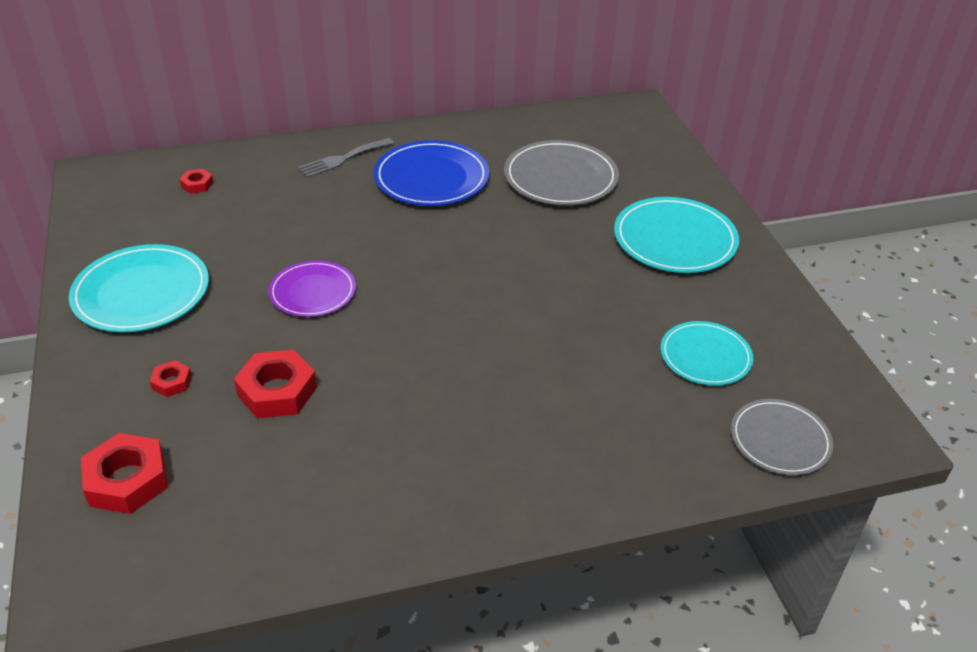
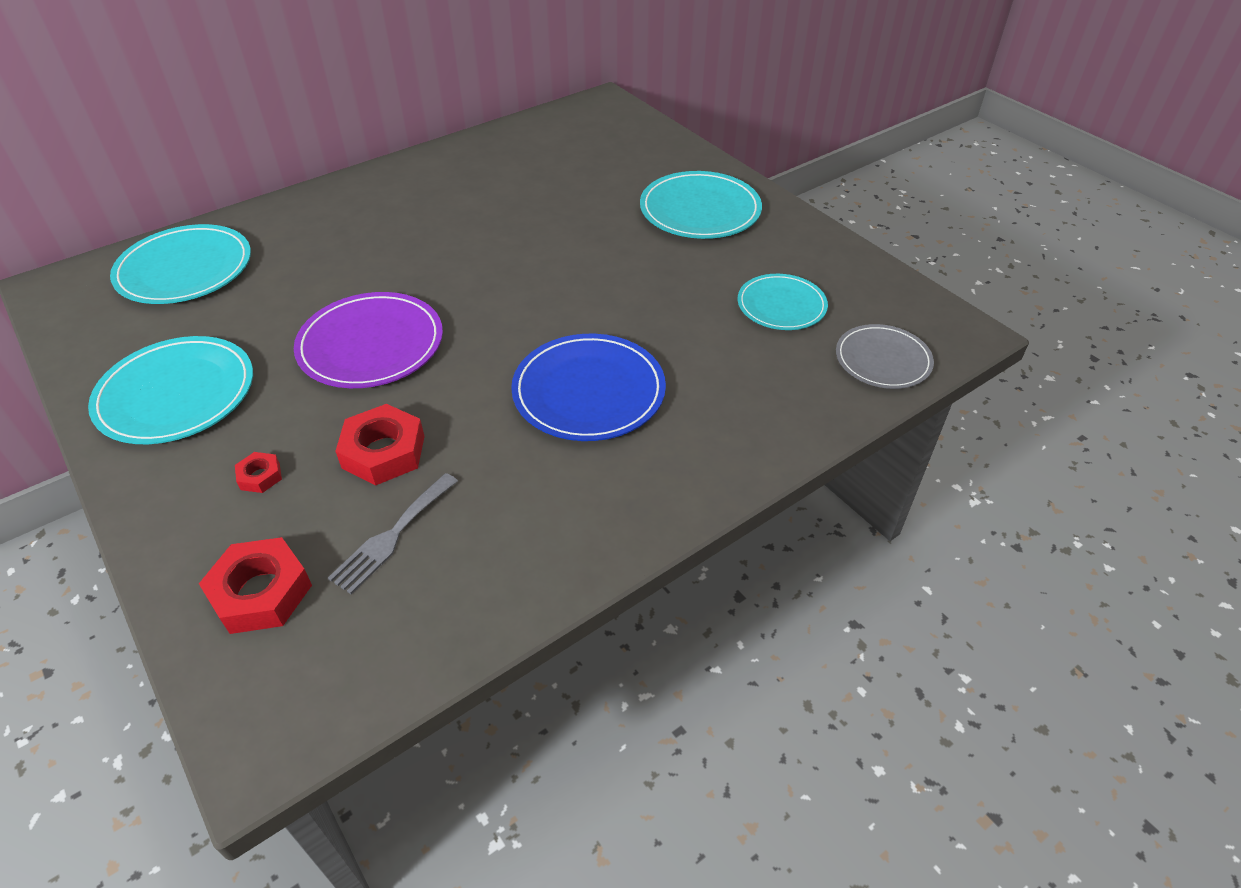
camera: 20 degrees left, 5 degrees up
red nut [179,169,214,194] -> turquoise plate [110,224,251,304]
purple plate [268,260,356,317] -> purple plate [294,292,443,388], size x1.54
grey fork [298,138,394,178] -> grey fork moved to [328,473,458,594]
blue plate [374,140,489,206] -> blue plate moved to [511,334,666,441]
grey plate [504,140,619,205] -> none

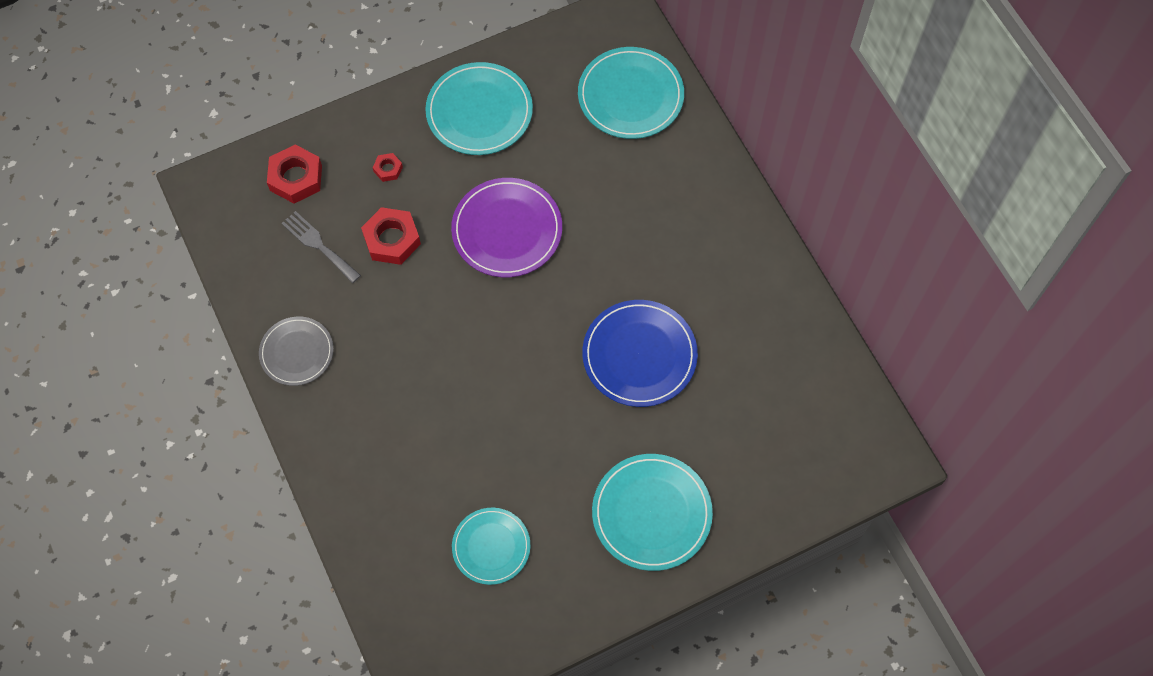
camera: 100 degrees right, 20 degrees up
blue plate [511,334,666,441] -> blue plate moved to [582,300,698,407]
grey plate [836,324,934,389] -> grey plate moved to [259,317,334,386]

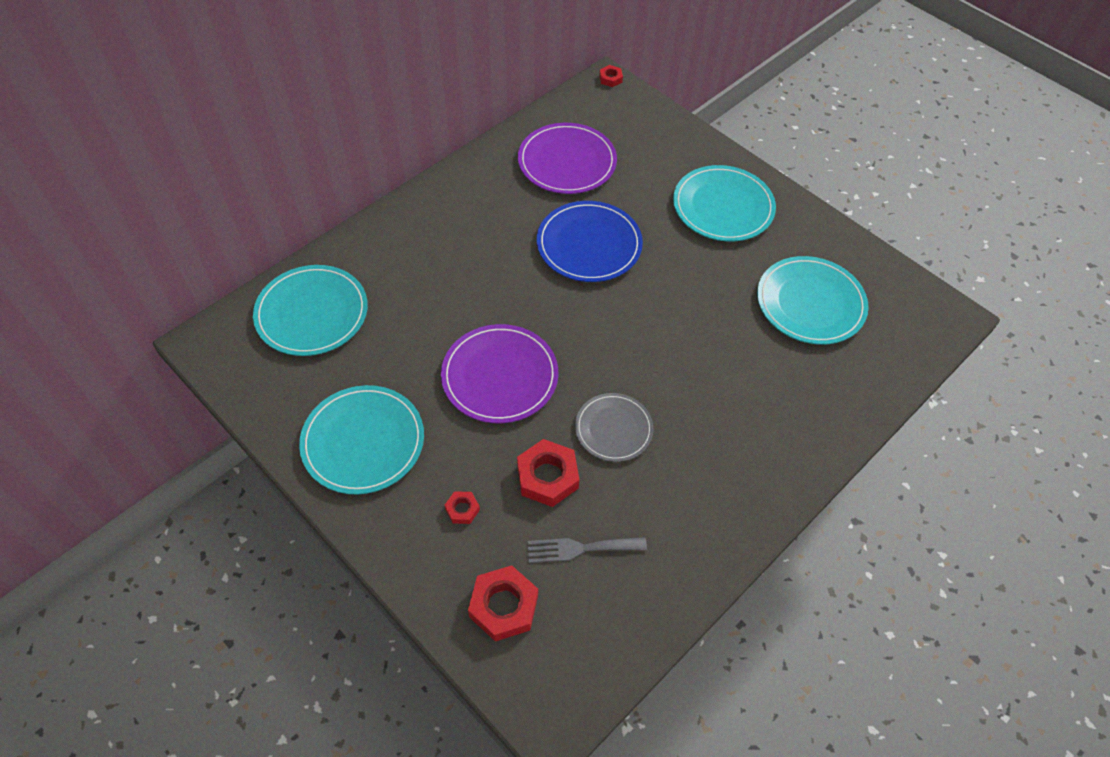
camera: 110 degrees left, 10 degrees down
grey plate [259,317,334,386] -> grey plate moved to [575,393,653,462]
grey fork [282,211,361,283] -> grey fork turned 60 degrees clockwise [528,537,647,563]
turquoise plate [452,508,530,585] -> turquoise plate [757,256,869,345], size x1.54
none -> purple plate [518,123,617,194]
none -> red nut [599,65,623,87]

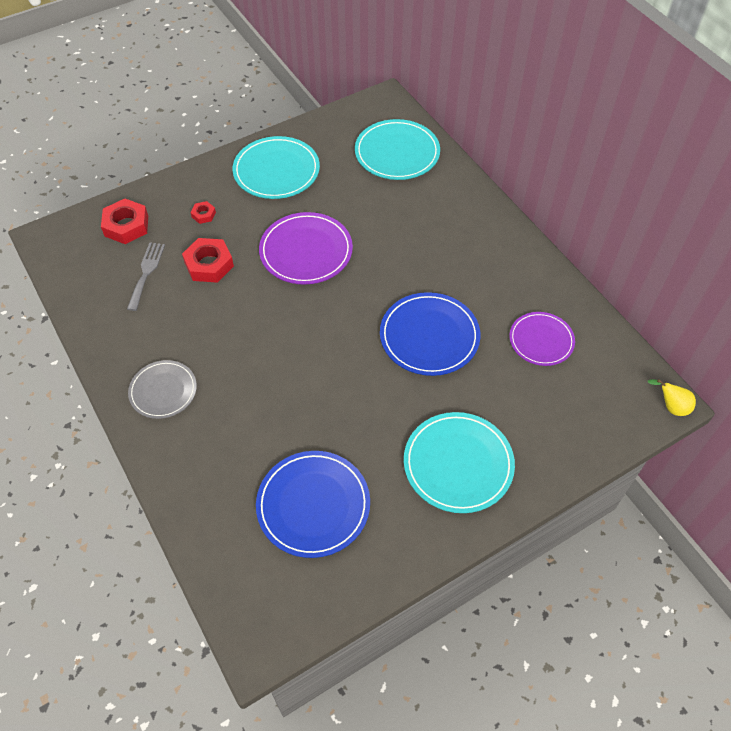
camera: 105 degrees right, 0 degrees up
purple plate [518,123,617,194] -> purple plate [509,312,575,366], size x0.65
grey plate [575,393,653,462] -> grey plate moved to [128,360,197,419]
red nut [599,65,623,87] -> yellow pear [648,379,696,416]
turquoise plate [757,256,869,345] -> blue plate [256,451,370,558]

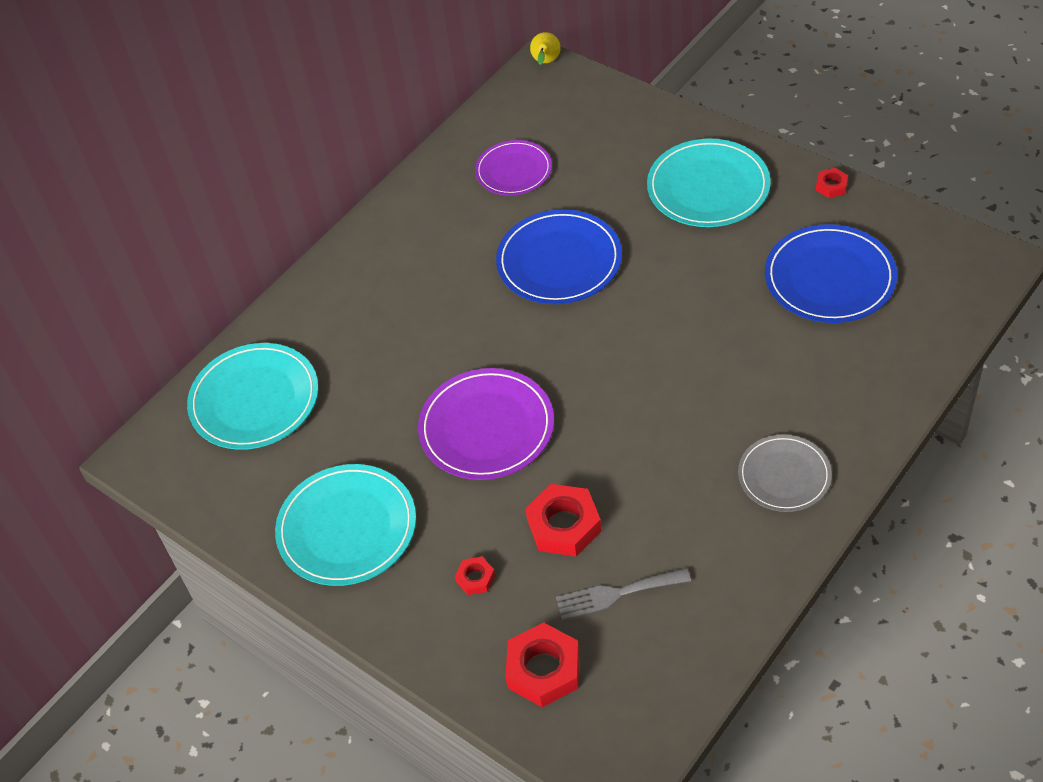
camera: 105 degrees left, 5 degrees down
none -> red nut [816,168,848,198]

